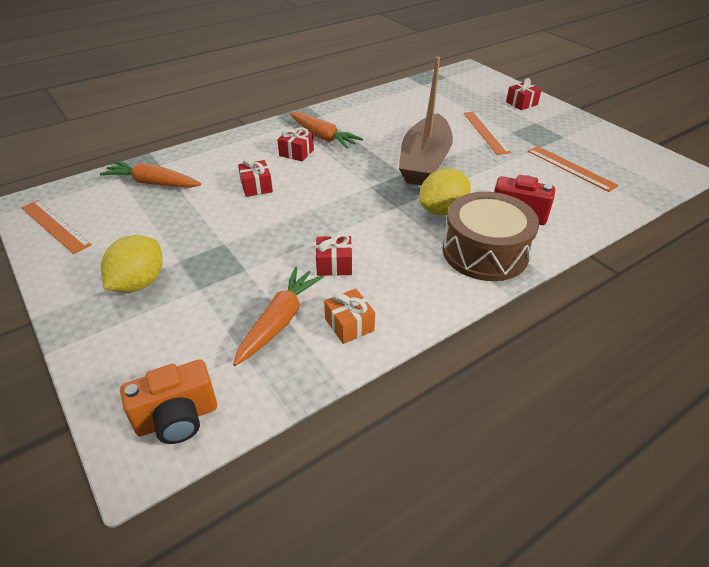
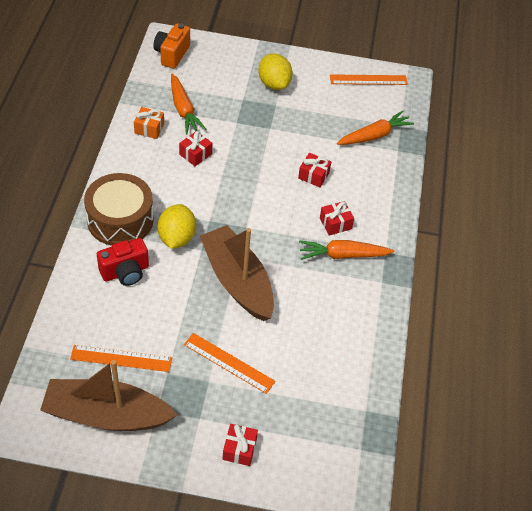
camera: 130 degrees right, 10 degrees up
none -> brown boat [40,360,177,431]

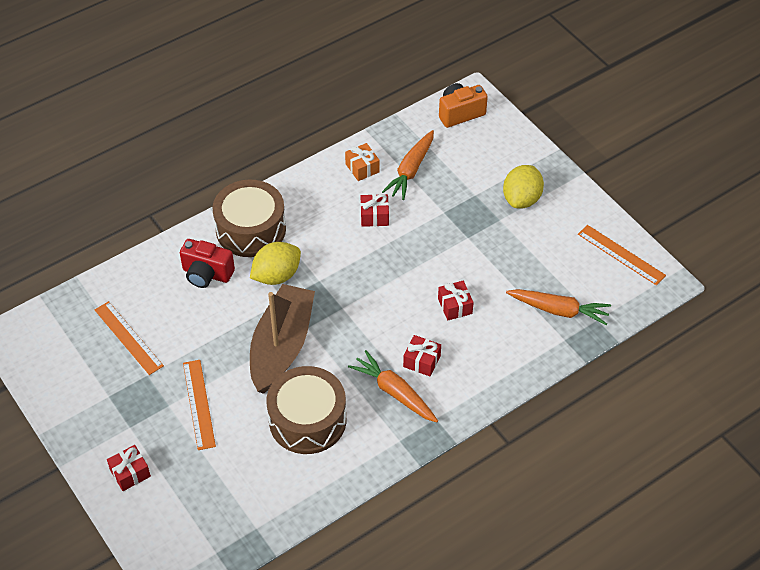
camera: 50 degrees right, 0 degrees up
brown boat [40,360,177,431] -> none
none -> brown drum [266,366,346,454]

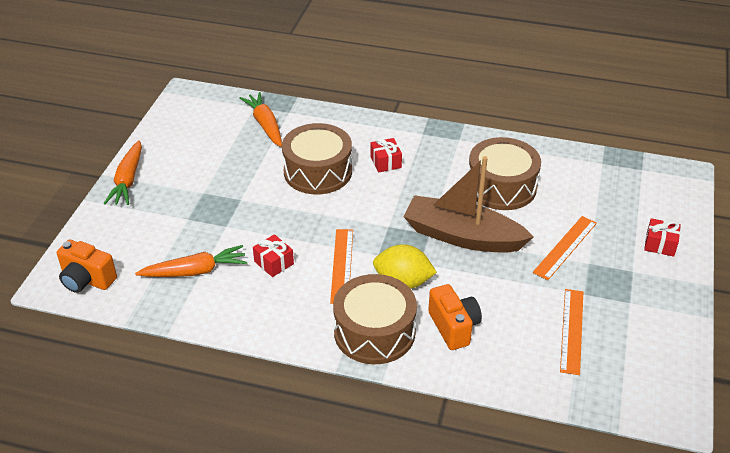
camera: 130 degrees left, 10 degrees down
red camera [180,239,235,288] -> orange camera [428,284,482,350]
brown boat [250,284,315,394] -> brown boat turned 45 degrees clockwise [403,156,533,253]
orange gift [345,143,380,181] -> none
orange carrot [348,350,438,422] -> orange carrot moved to [104,140,142,205]
red gift [438,281,474,320] -> brown drum [282,123,352,194]
yellow lemon [503,165,544,208] -> none
orange ruler [578,225,666,285] -> orange ruler moved to [330,229,353,304]

